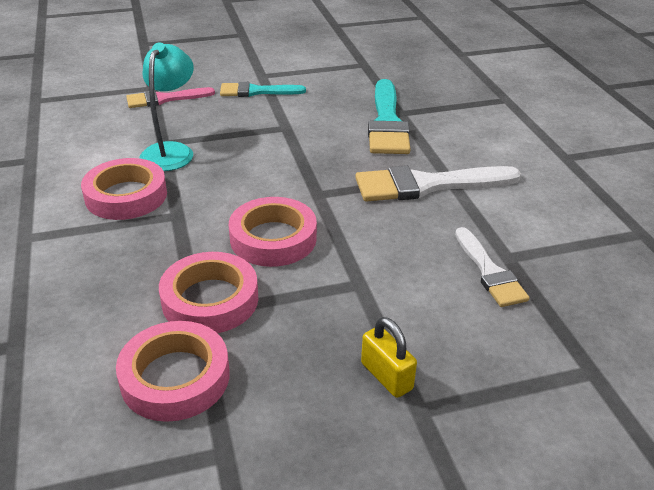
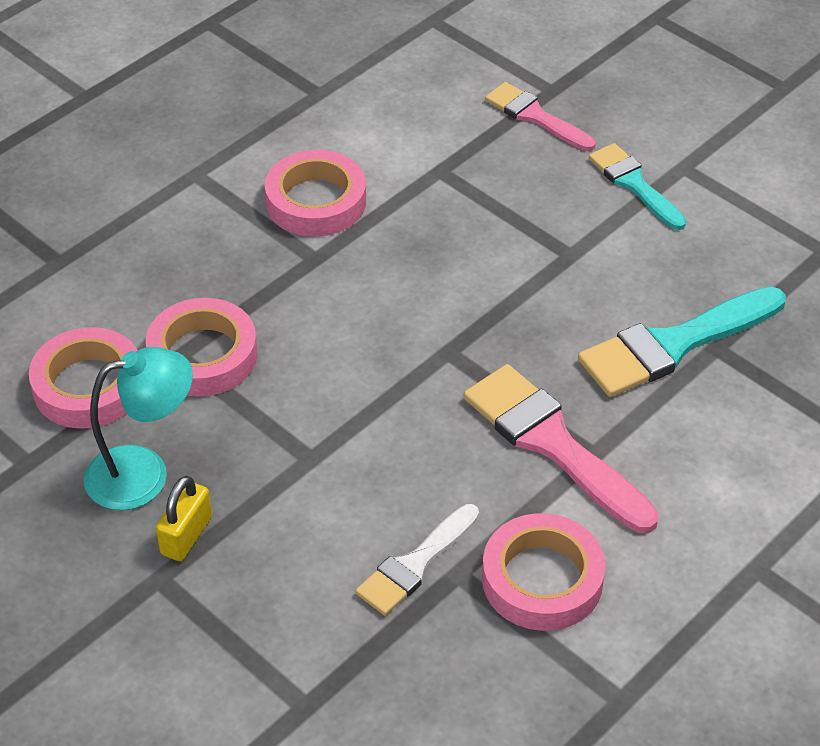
camera: 60 degrees right, 10 degrees up
turquoise lamp [140,42,194,171] -> turquoise lamp moved to [84,347,193,510]
pink tape [229,197,317,267] -> pink tape moved to [482,513,606,631]
white brush [355,166,521,202] -> pink brush [464,364,659,533]

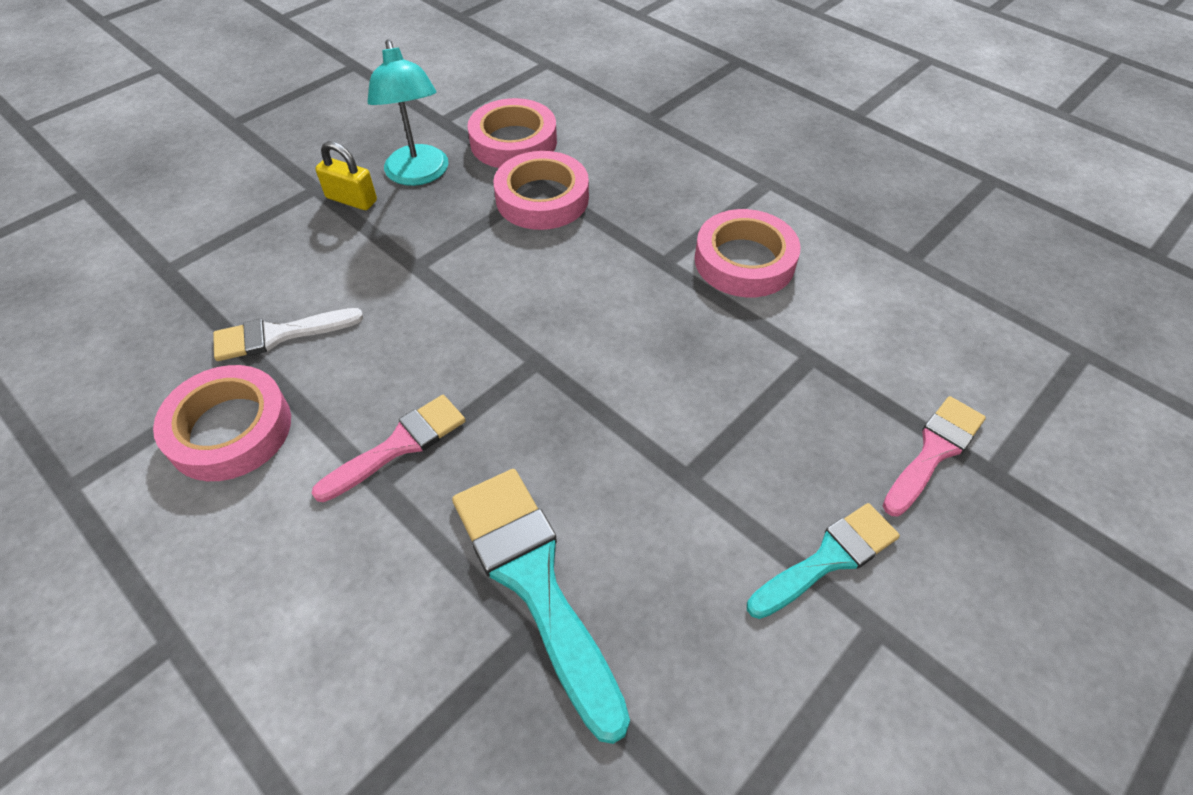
camera: 90 degrees right, 5 degrees up
white brush [355,504,479,615] -> white brush turned 60 degrees counterclockwise [213,308,364,361]
pink brush [464,364,659,533] -> pink brush [312,395,466,502], size x0.62

